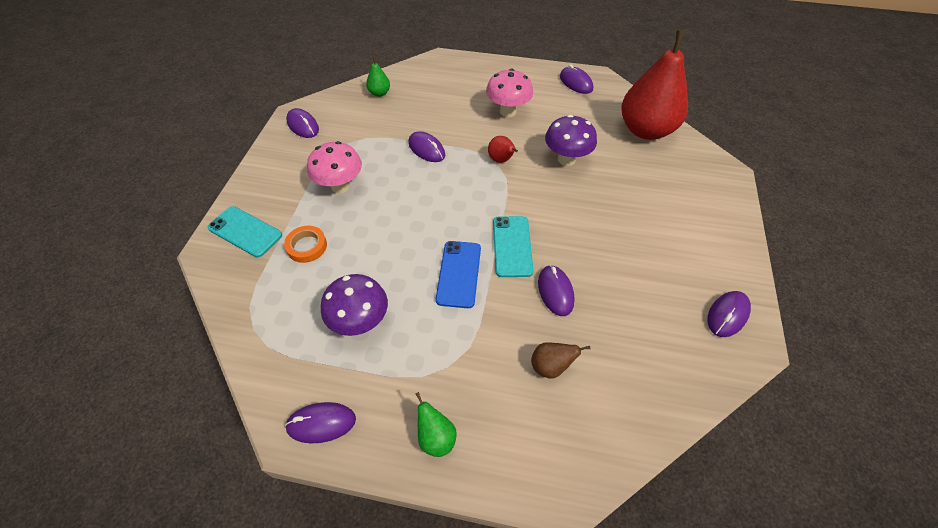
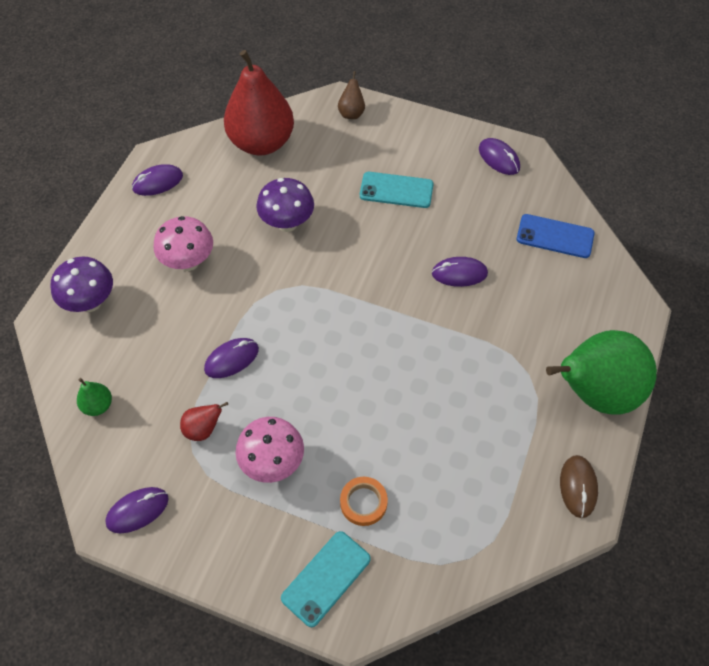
camera: 80 degrees left, 5 degrees up
purple mouse [285,402,356,443] -> brown mouse [560,455,598,518]
purple mushroom [321,274,388,336] -> purple mushroom moved to [50,257,113,312]
green pear [416,392,457,457] -> green pear [546,330,657,415], size x2.44
blue phone [436,241,481,308] -> blue phone moved to [517,214,595,258]
red pear [488,136,518,163] -> red pear moved to [180,402,228,441]
turquoise phone [493,216,533,277] -> turquoise phone moved to [360,172,434,208]
brown pear [531,342,590,379] -> brown pear moved to [338,71,365,119]

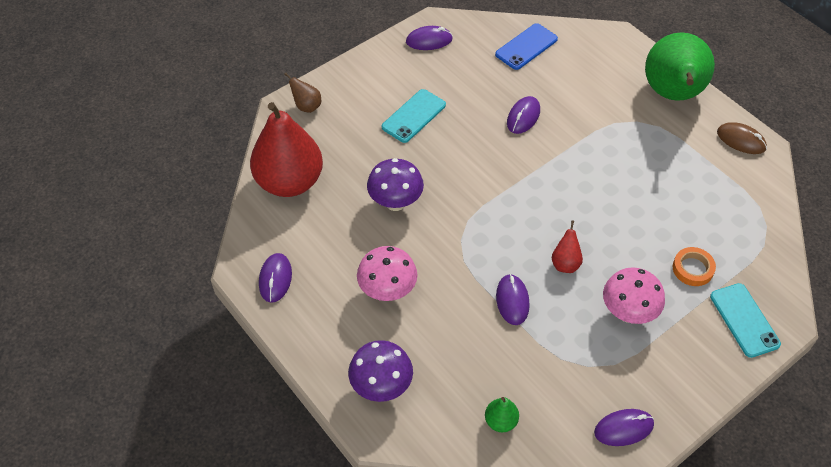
camera: 60 degrees left, 5 degrees down
purple mouse [105,487,169,533] -> purple mouse turned 75 degrees clockwise [594,409,654,446]
red pear [180,402,228,441] -> red pear moved to [552,220,583,273]

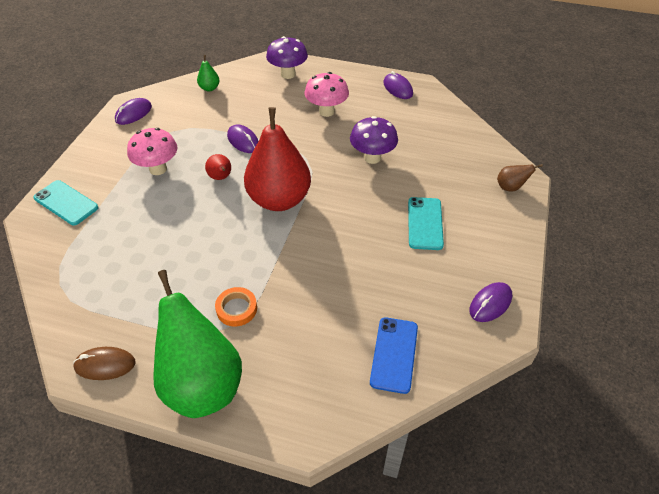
camera: 145 degrees right, 5 degrees down
red pear [250,102,323,197] -> red pear moved to [244,107,311,211]
purple mouse [507,96,540,134] -> none
orange tape [673,247,716,286] -> orange tape moved to [215,287,257,326]

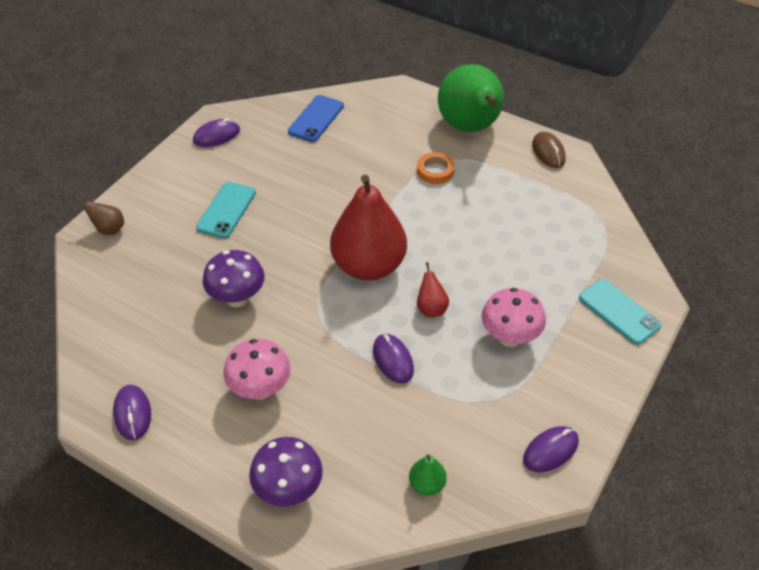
camera: 165 degrees left, 0 degrees up
brown mouse [73,347,136,380] -> brown mouse turned 60 degrees clockwise [532,132,566,168]

